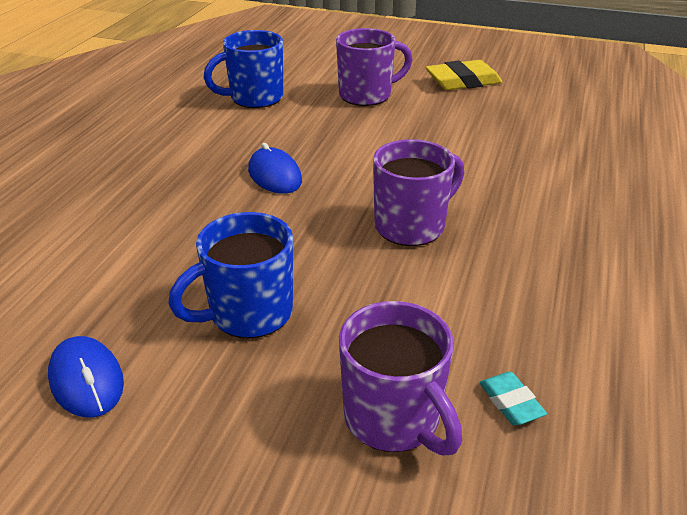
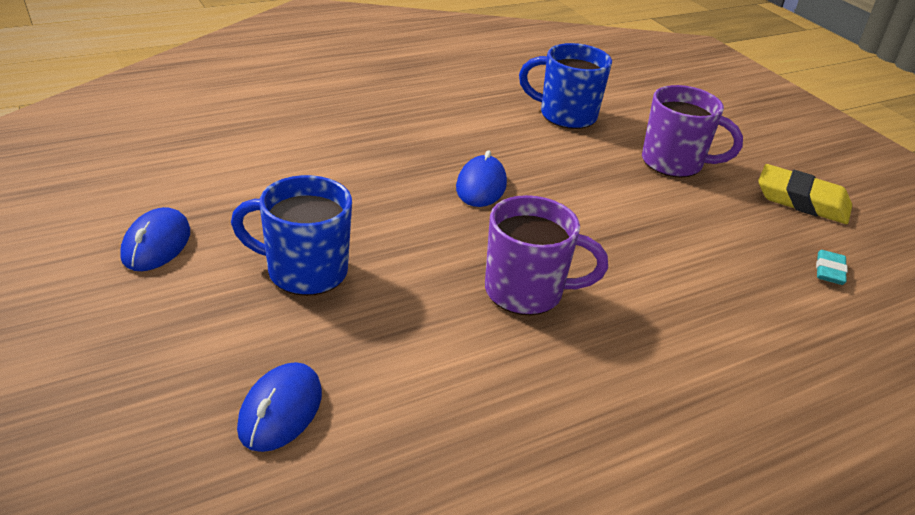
camera: 40 degrees right, 0 degrees up
purple mug [339,301,462,456] -> blue mouse [237,362,322,452]
turquoise eraser [479,372,547,425] -> turquoise eraser moved to [816,250,848,285]

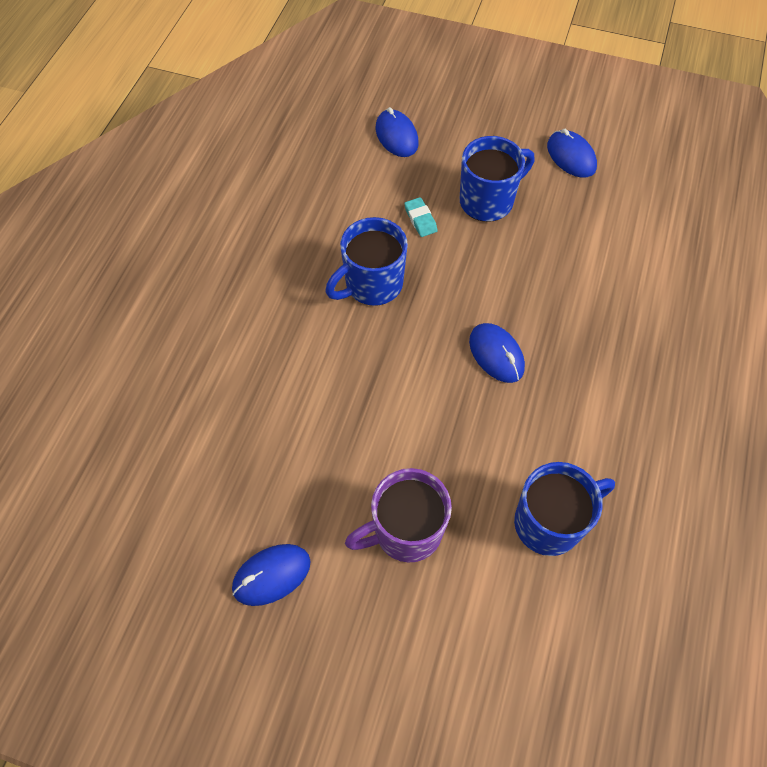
camera: 140 degrees right, 25 degrees up
purple mug [485,195,608,315] -> blue mug [326,217,408,306]
yellow eraser [758,164,852,224] -> blue mouse [232,544,311,606]
turquoise eraser [816,250,848,285] -> turquoise eraser moved to [404,197,438,237]

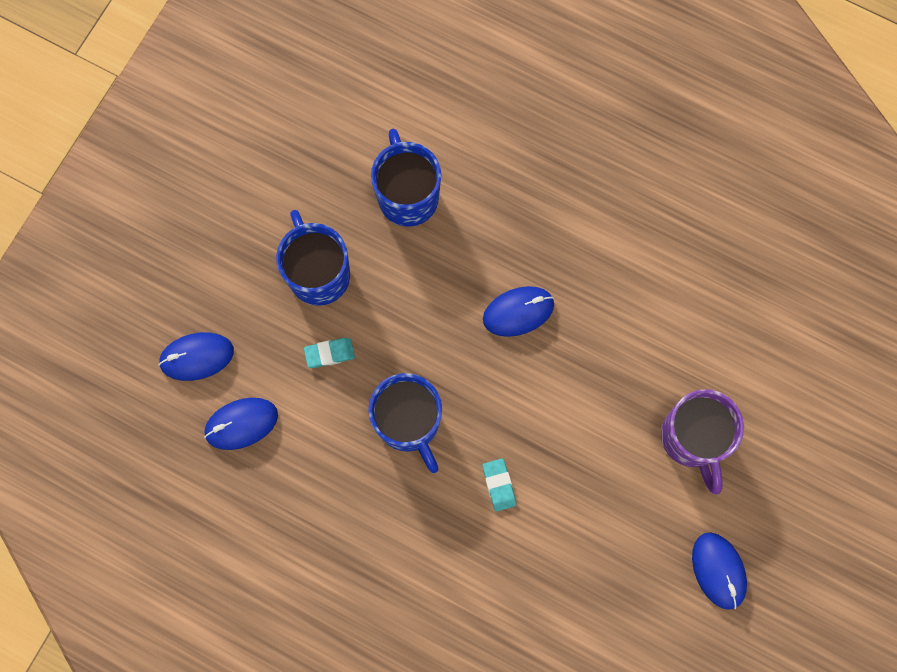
camera: 80 degrees left, 15 degrees up
blue mug [514,462,615,556] -> blue mug moved to [371,129,441,227]
blue mouse [547,129,597,178] -> blue mouse moved to [204,398,278,450]
none -> turquoise eraser [482,458,516,511]

